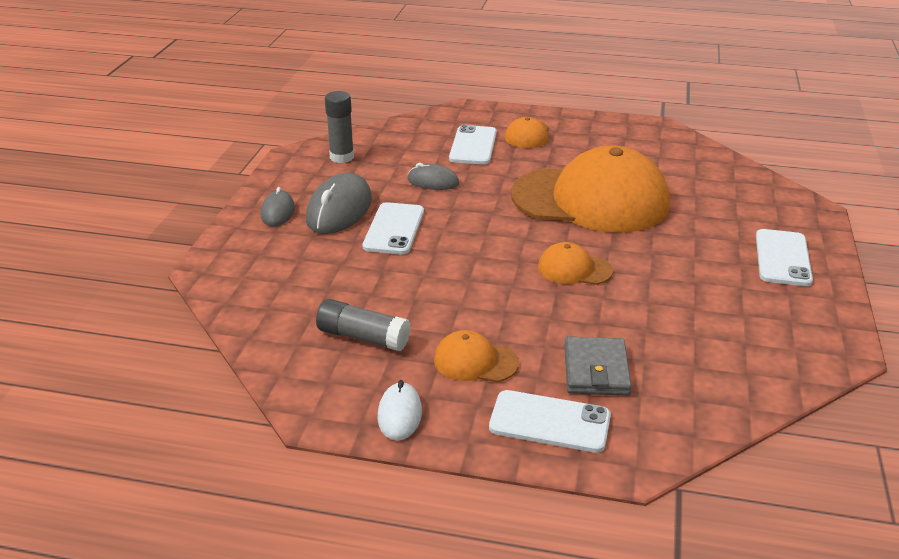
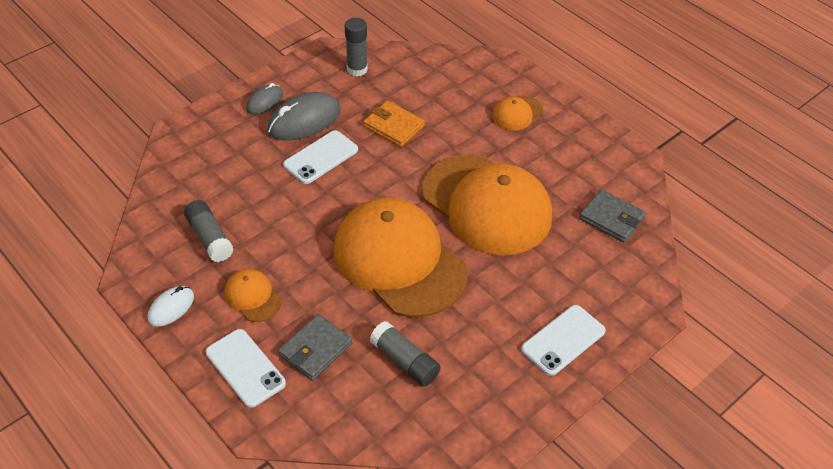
camera: 35 degrees right, 15 degrees up
grey mouse [407,163,459,190] -> orange wallet [363,101,425,147]
white phone [449,125,497,165] -> none
orange cap [538,242,613,285] -> orange cap [334,198,468,317], size x2.37
none -> grey glue stick [370,321,441,386]
none -> grey wallet [579,189,646,243]

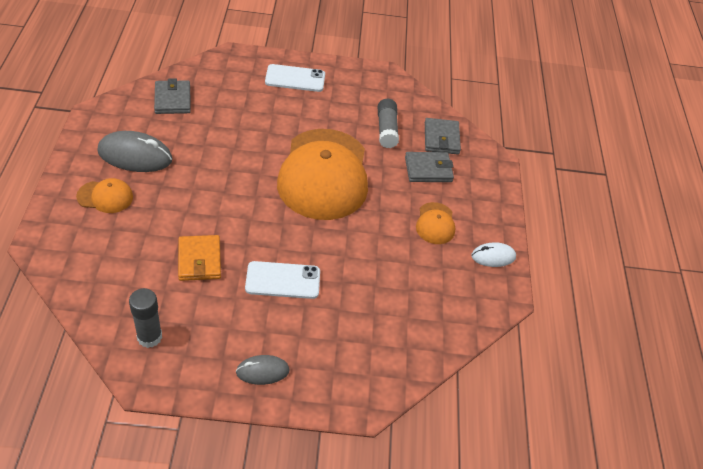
camera: 140 degrees left, 0 degrees up
grey glue stick [184,200,234,262] -> none
white phone [206,329,286,408] -> none
grey mouse [267,92,341,141] -> grey mouse moved to [97,131,172,172]
orange cap [422,154,552,255] -> none
none -> grey wallet [425,118,461,154]

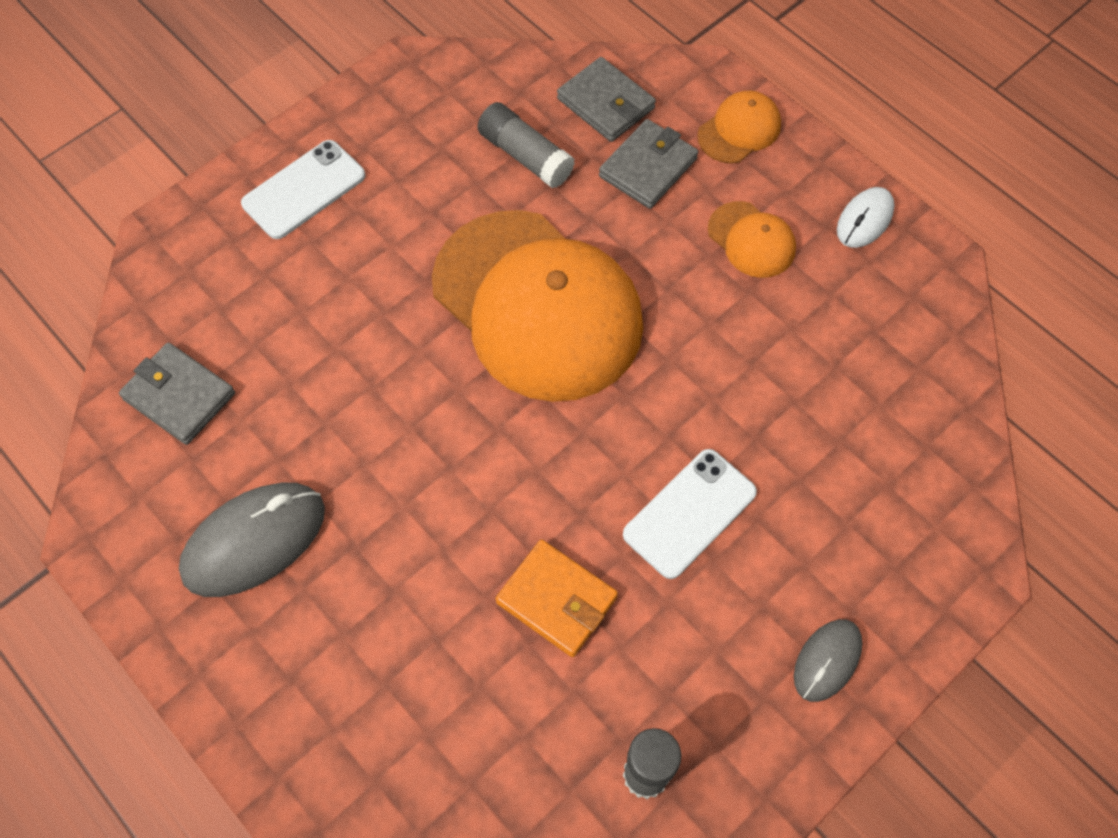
camera: 40 degrees left, 15 degrees up
orange cap [76,178,133,213] -> orange cap moved to [697,91,781,163]

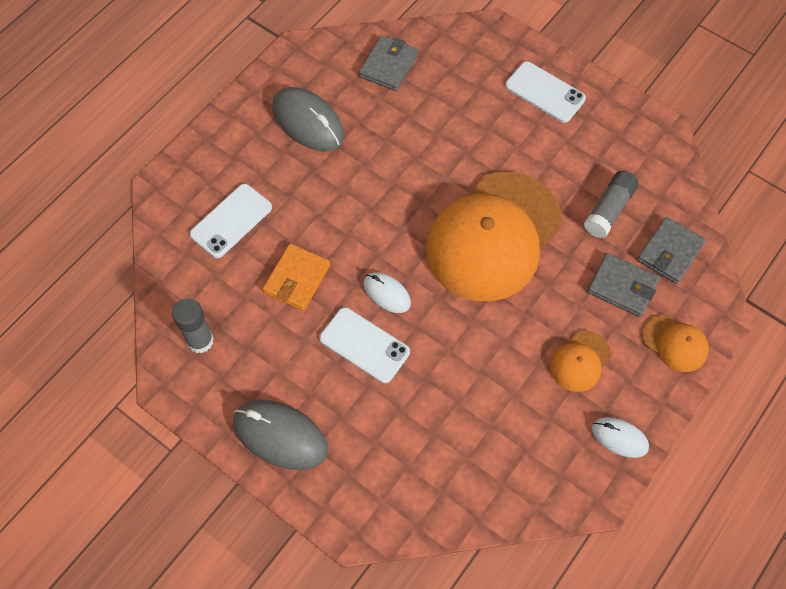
camera: 80 degrees right, 0 degrees up
grey mouse [794,619,862,702] -> grey mouse [233,400,328,470], size x1.74
none -> white phone [190,184,272,258]
none -> white mouse [364,272,411,313]

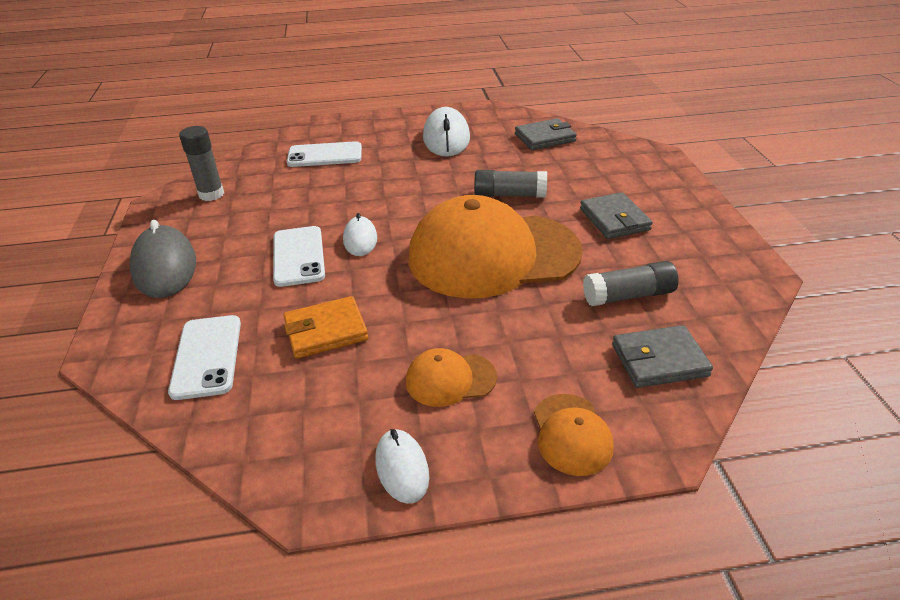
camera: 45 degrees right, 25 degrees down
orange wallet [262,244,330,311] -> orange wallet moved to [283,296,368,358]
grey mouse [272,87,344,151] -> white mouse [423,107,470,157]
white phone [505,61,586,123] -> white phone moved to [168,315,241,400]
grey wallet [588,253,660,317] -> grey wallet moved to [580,192,653,239]
none -> grey glue stick [474,170,547,198]

